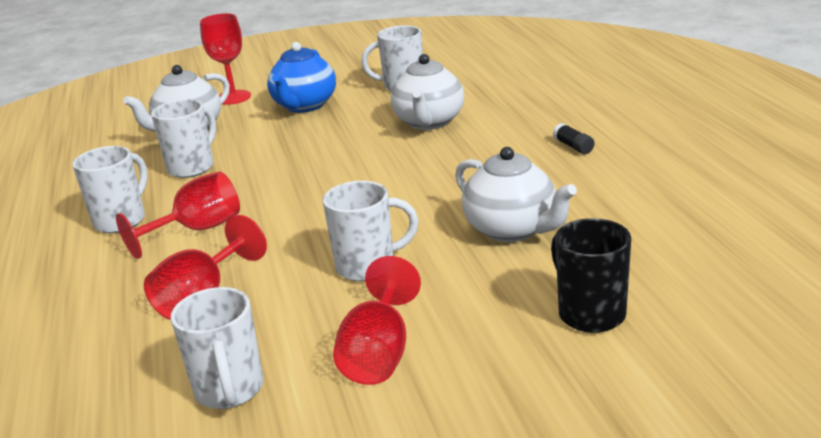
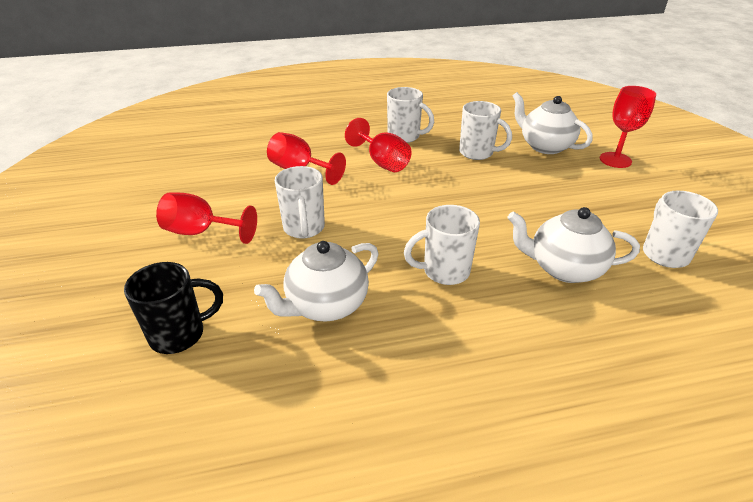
camera: 90 degrees right, 10 degrees up
white mug [171,287,264,409] -> white mug moved to [404,205,480,285]
blue teapot [267,42,336,113] -> none
black glue stick [553,123,594,154] -> none

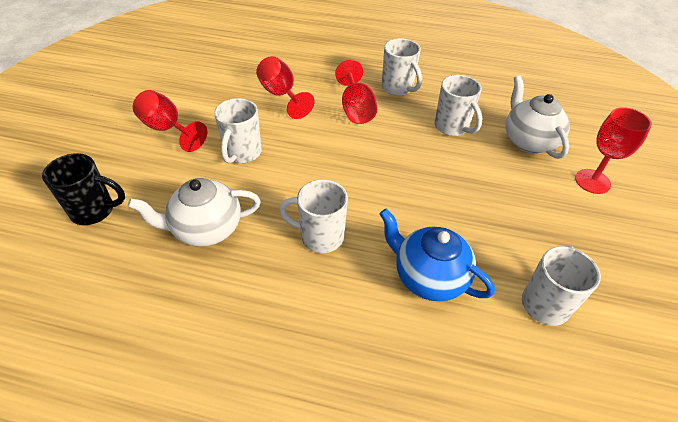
camera: 25 degrees right, 10 degrees up
white teapot [508,207,640,283] -> blue teapot [379,209,495,301]

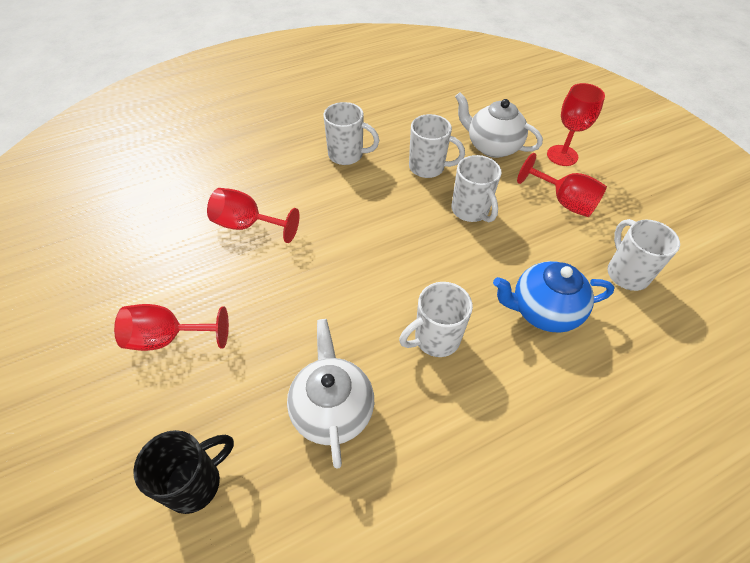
camera: 40 degrees left, 5 degrees up
white teapot [128,178,261,247] -> white teapot turned 135 degrees clockwise [287,319,374,469]
white mug [214,98,262,163] -> white mug moved to [451,155,501,222]
red goblet [335,60,377,124] -> red goblet moved to [517,153,607,217]

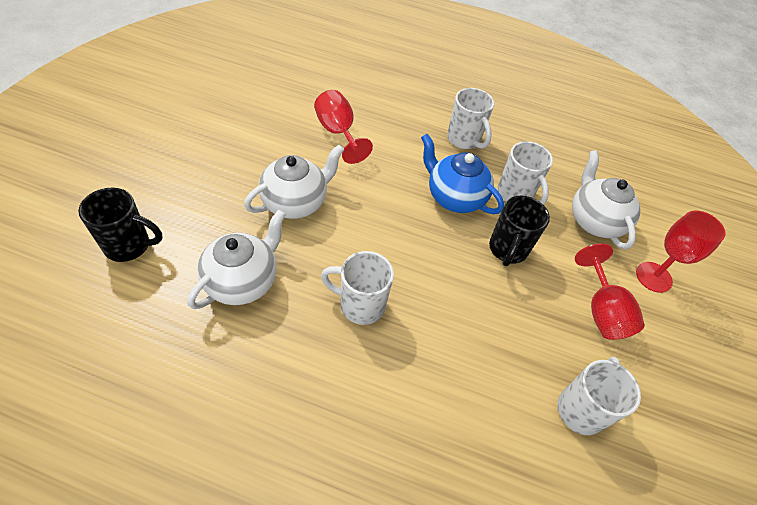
camera: 40 degrees right, 0 degrees up
red goblet [114,304,229,351] -> none
white mug [451,155,501,222] -> black mug [489,196,550,266]
blue teapot [493,261,615,333] -> blue teapot moved to [421,134,504,214]
none -> white teapot [244,145,344,219]

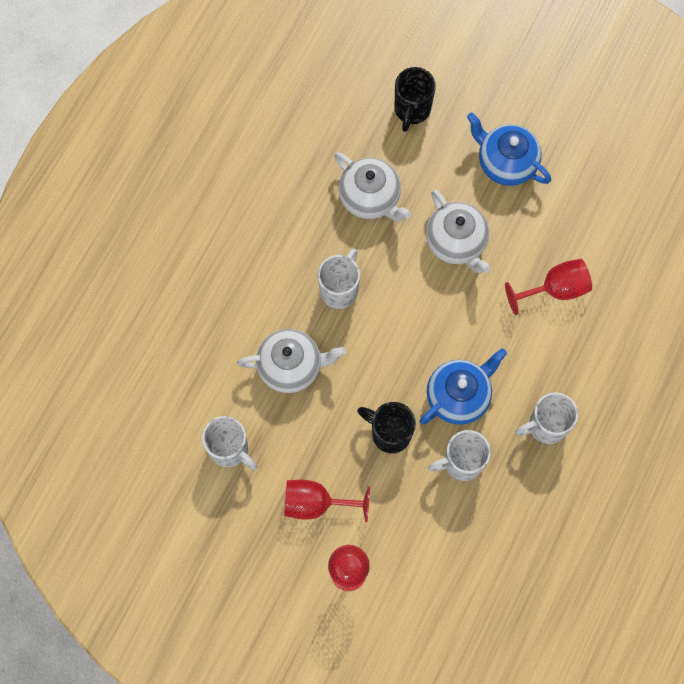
camera: 105 degrees right, 20 degrees up
white teapot [572,150,641,250] -> white teapot moved to [237,329,346,393]
none -> blue teapot [467,112,551,186]

